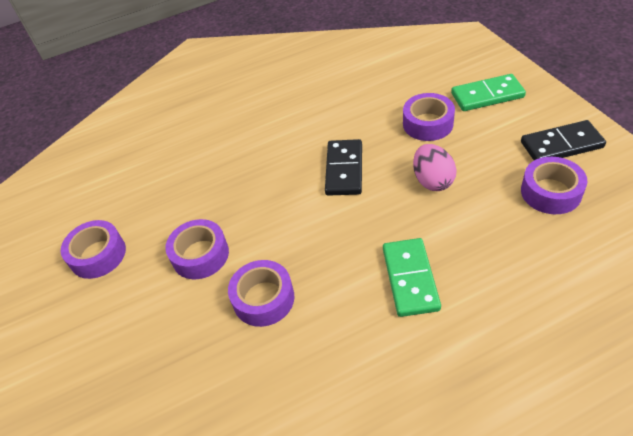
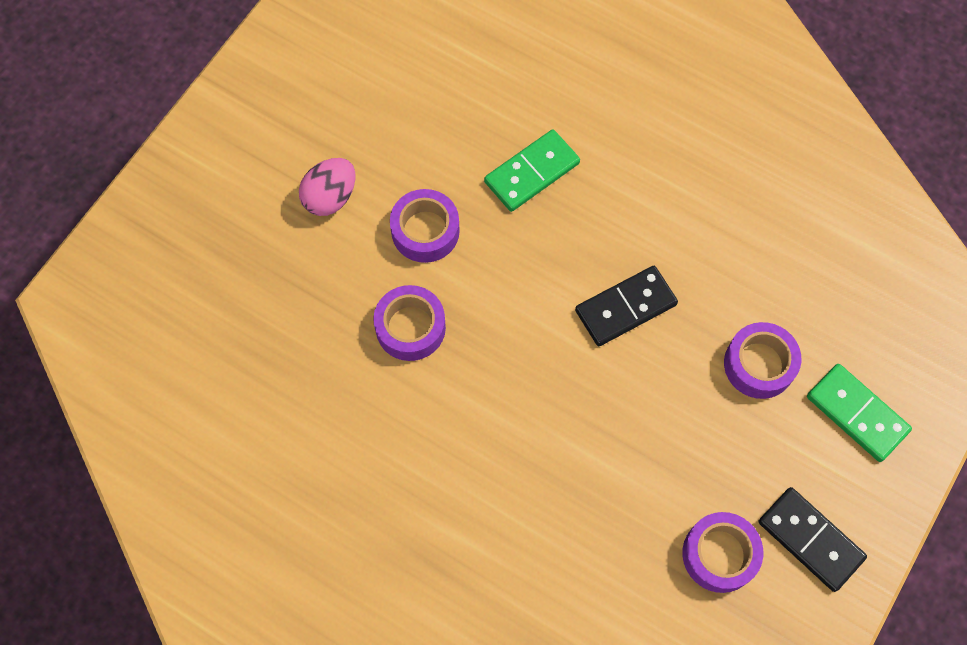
camera: 50 degrees right, 20 degrees up
purple tape [60,220,126,279] -> none
green domino [383,238,441,317] -> green domino moved to [484,129,580,212]
pink egg [413,144,457,191] -> pink egg moved to [299,158,356,216]

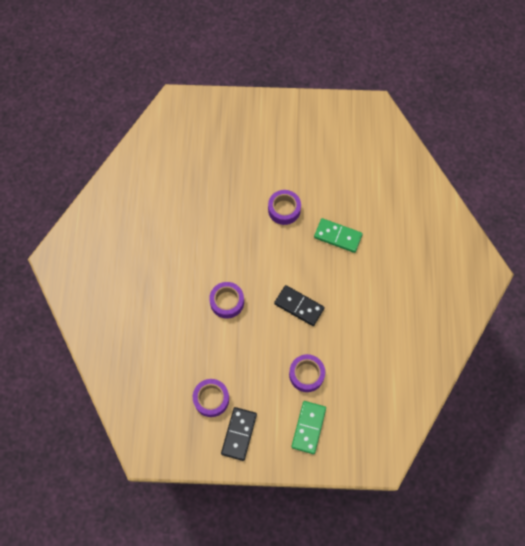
camera: 60 degrees right, 0 degrees up
pink egg [299,158,356,216] -> none
purple tape [373,285,446,361] -> purple tape moved to [209,282,244,318]

